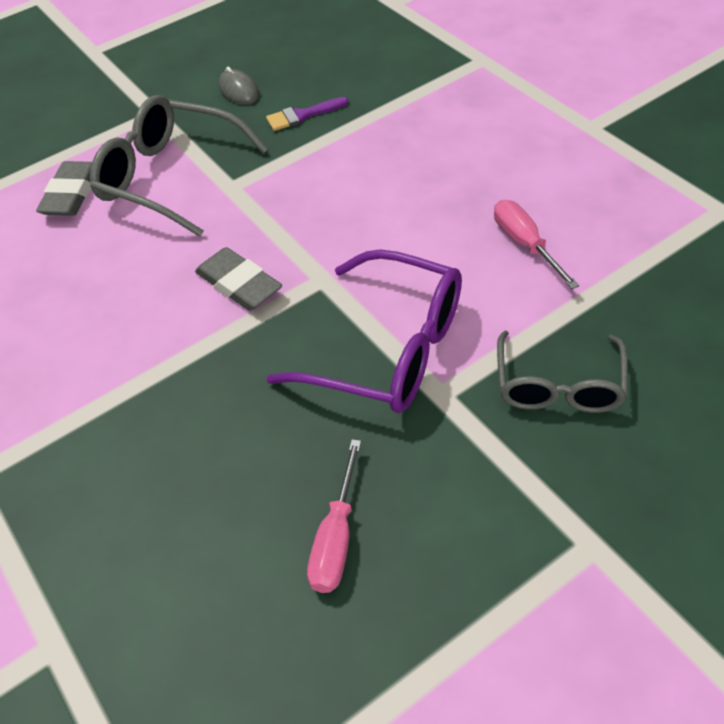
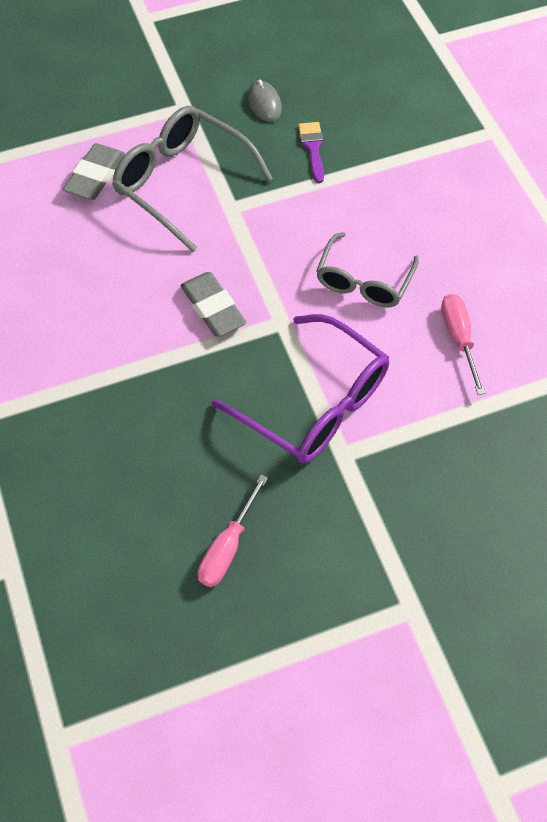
camera: 10 degrees right, 10 degrees up
purple brush [266,97,349,131] -> purple brush turned 90 degrees clockwise [298,122,324,183]
grey glasses [497,331,628,413] -> grey glasses moved to [316,232,419,307]

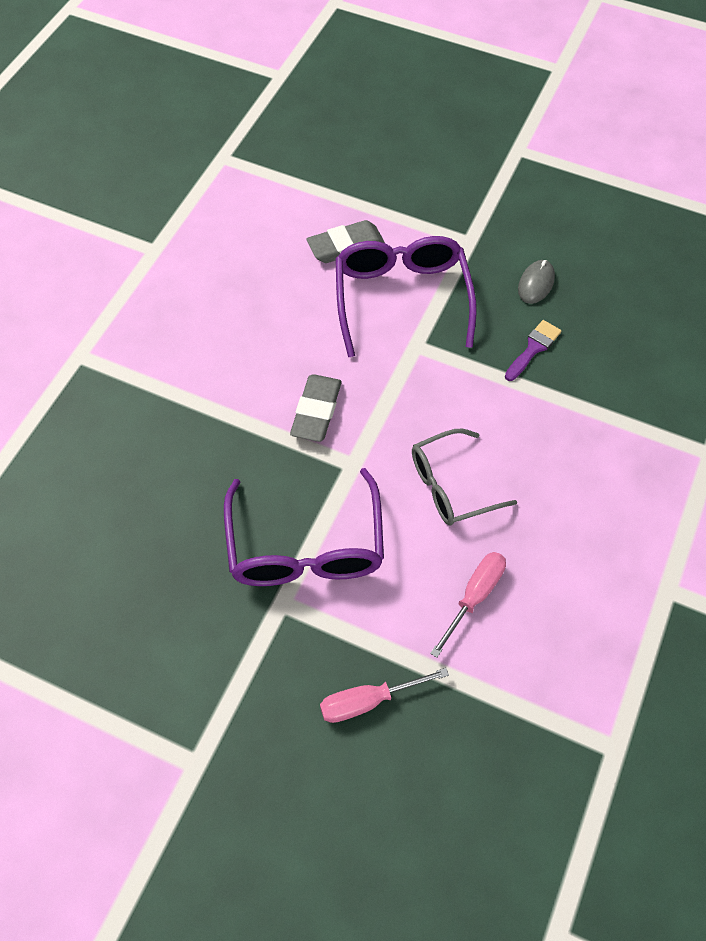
camera: 45 degrees right, 0 degrees up
grey glasses [112,106,273,252] -> purple glasses [335,236,477,357]
pink screwdriver [198,475,268,587] -> pink screwdriver moved to [320,668,449,723]

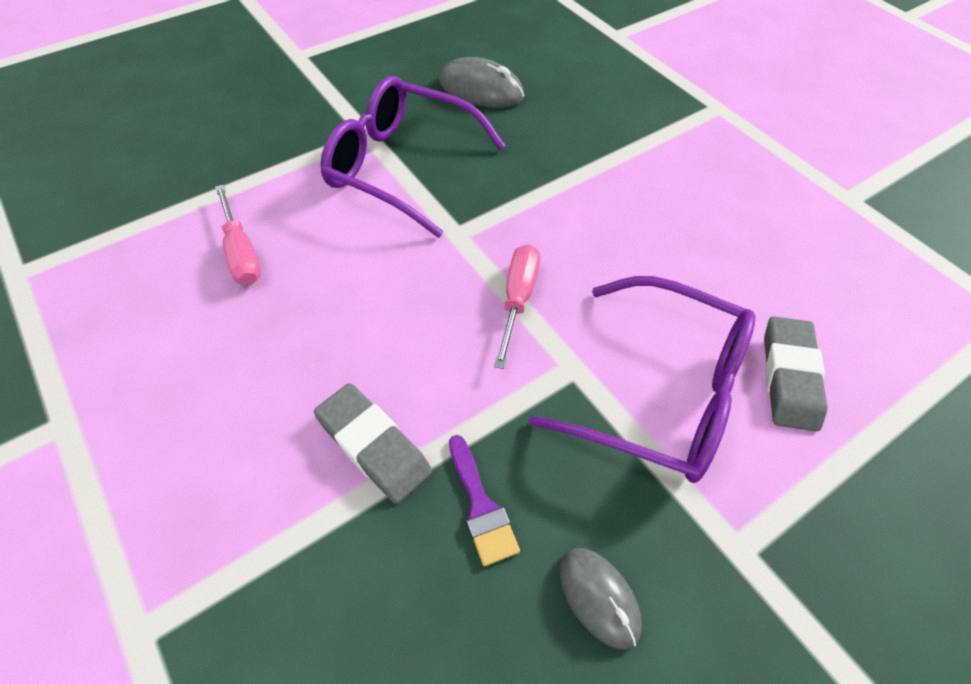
camera: 120 degrees right, 5 degrees down
grey eraser [290,374,342,442] -> grey eraser moved to [314,383,432,504]
pink screwdriver [320,668,449,723] -> pink screwdriver moved to [494,244,540,369]
grey glasses [412,429,517,525] -> none
none -> grey mouse [439,57,525,108]

